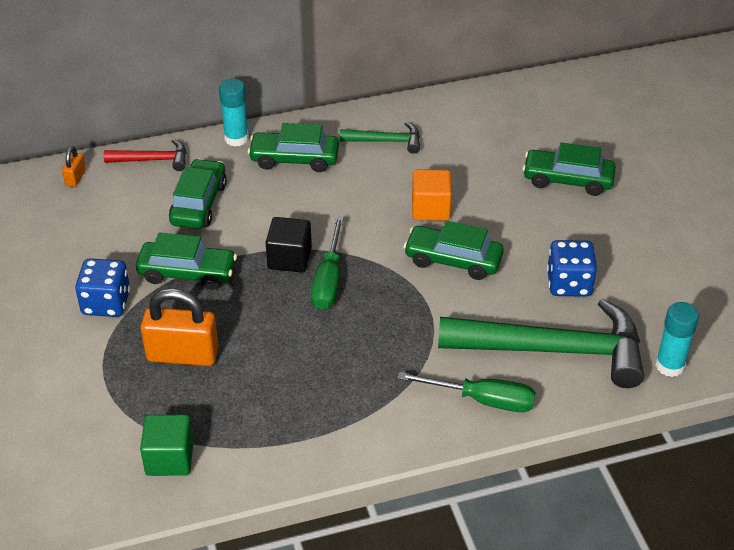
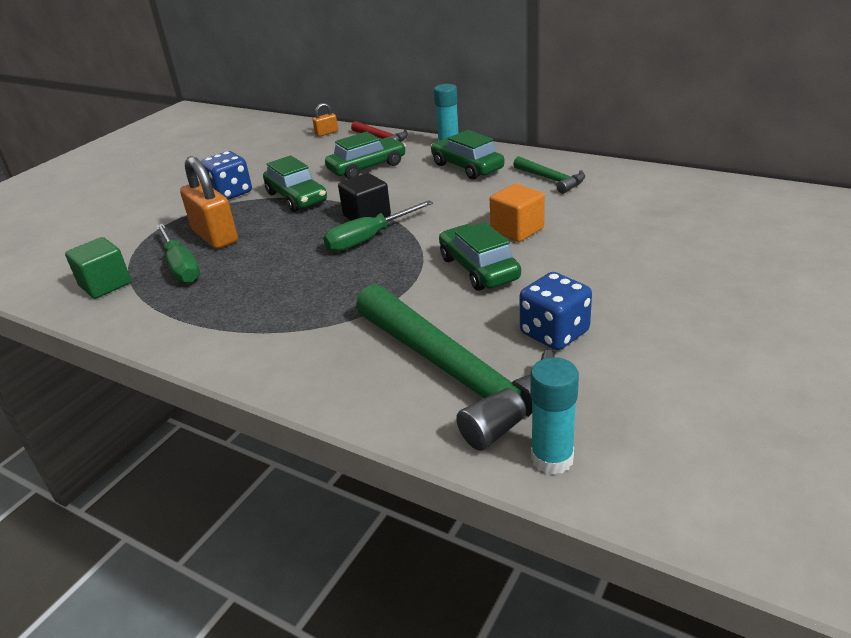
camera: 50 degrees right, 10 degrees down
green screwdriver [398,372,536,412] -> green screwdriver moved to [156,224,200,283]
green car [522,142,616,196] -> none

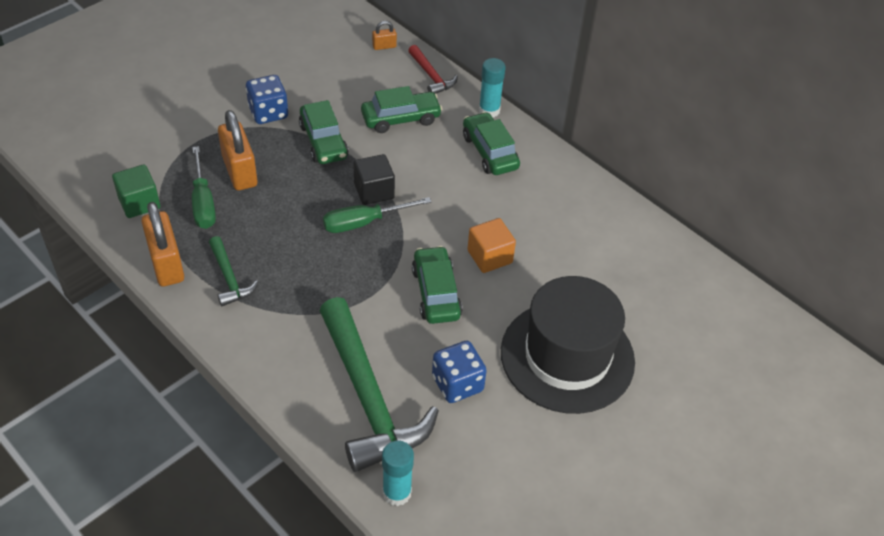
camera: 10 degrees right, 15 degrees up
green hammer [513,156,585,194] -> green hammer moved to [209,236,259,306]
none -> orange padlock [141,202,184,287]
none -> black hat [501,276,635,414]

